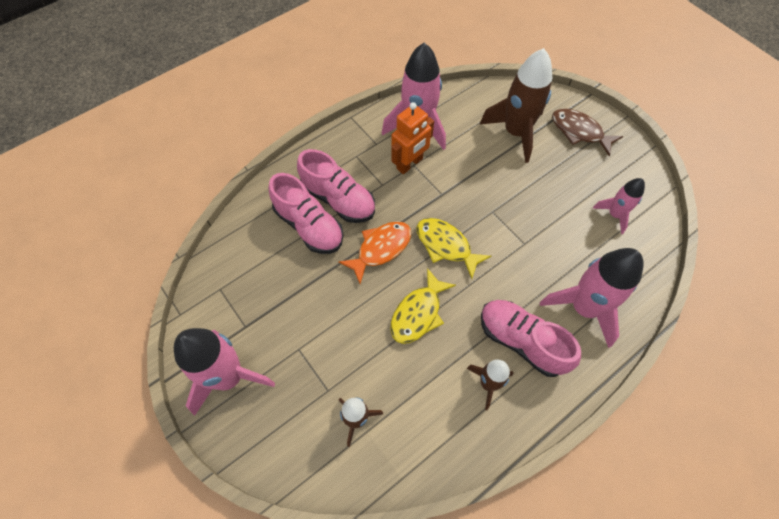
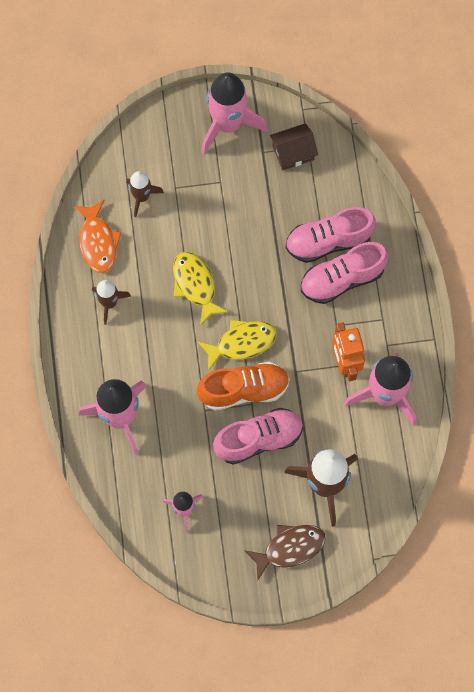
camera: 120 degrees right, 10 degrees up
orange fish [338,221,411,284] -> orange fish moved to [74,200,122,273]
pink shoe [481,300,581,377] -> pink shoe moved to [213,408,303,465]
none -> orange shoe [197,362,290,411]
none -> brown house [270,123,318,170]

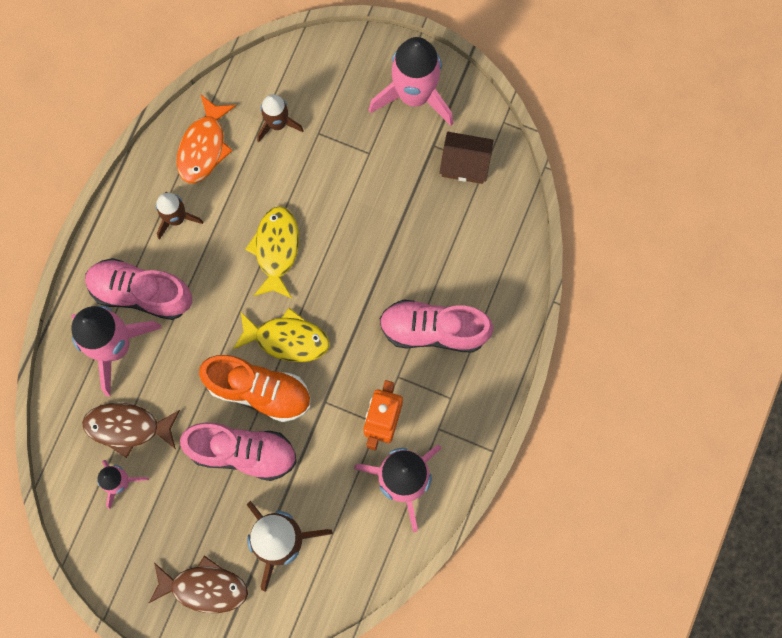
camera: 30 degrees right, 5 degrees up
pink shoe [285,207,376,263] -> pink shoe moved to [85,258,192,320]
none -> brown fish [82,403,180,458]

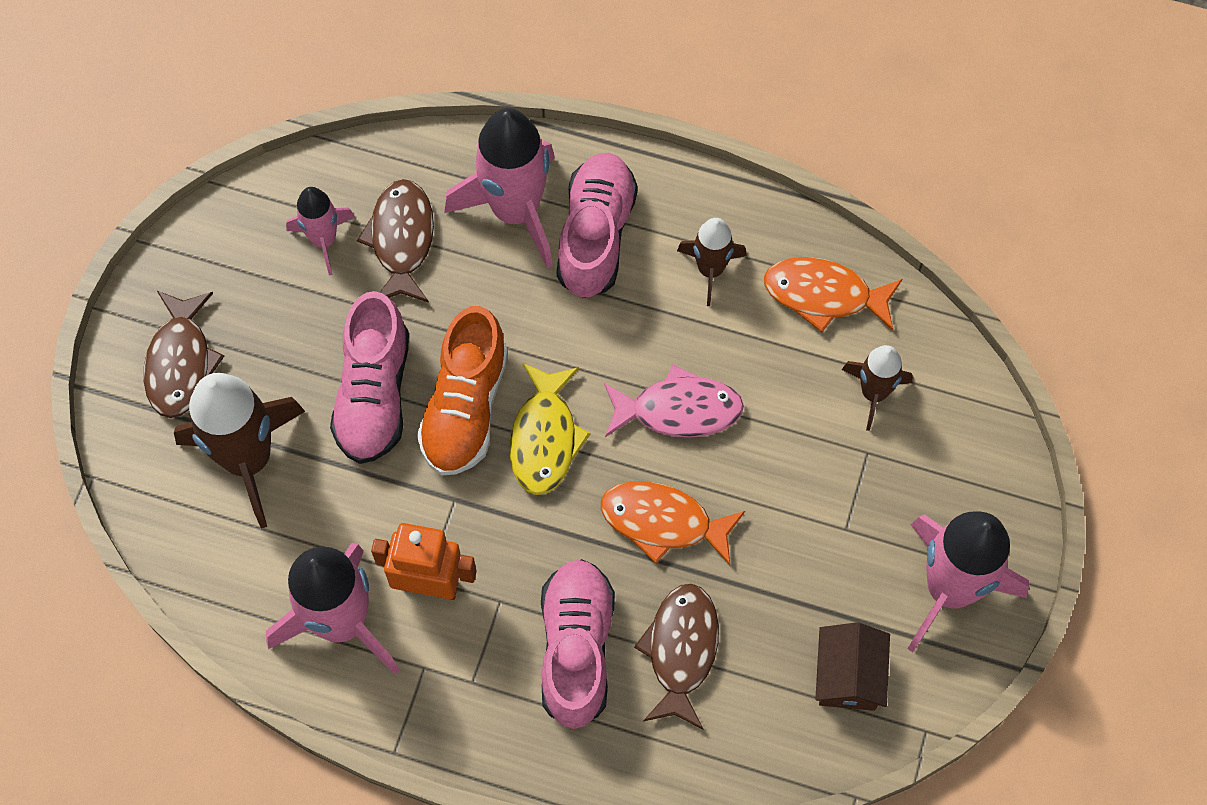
camera: 85 degrees right, 10 degrees down
yellow fish [245,206,299,298] -> pink fish [604,364,744,438]
none -> orange fish [601,481,745,565]
none -> brown fish [634,584,719,730]

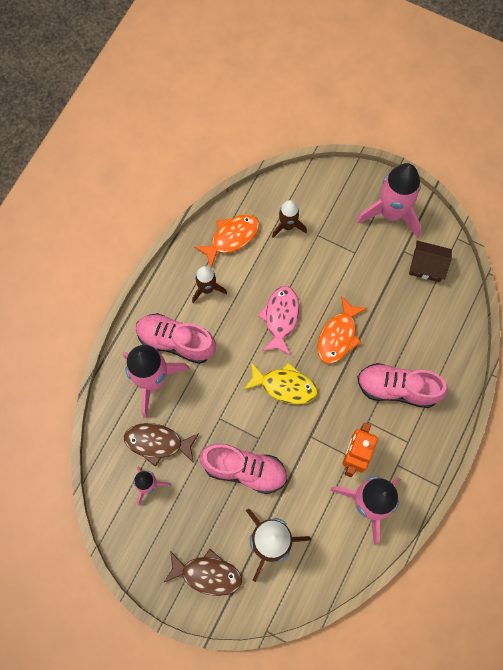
camera: 80 degrees left, 5 degrees up
orange shoe [417,306,508,476] -> none
brown fish [634,584,719,730] -> none
orange fish [764,257,902,332] -> orange fish turned 150 degrees counterclockwise [194,214,259,267]

